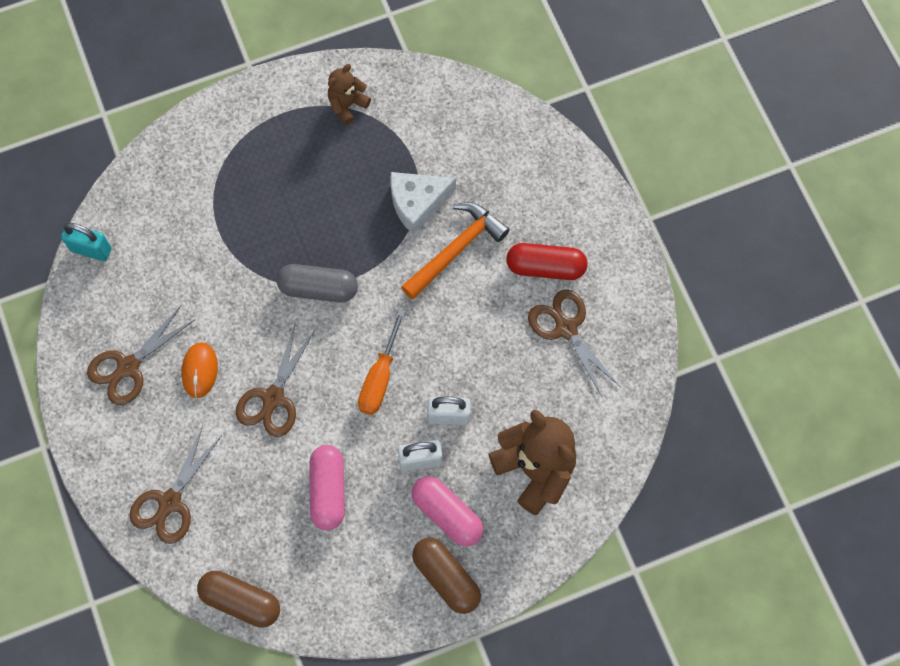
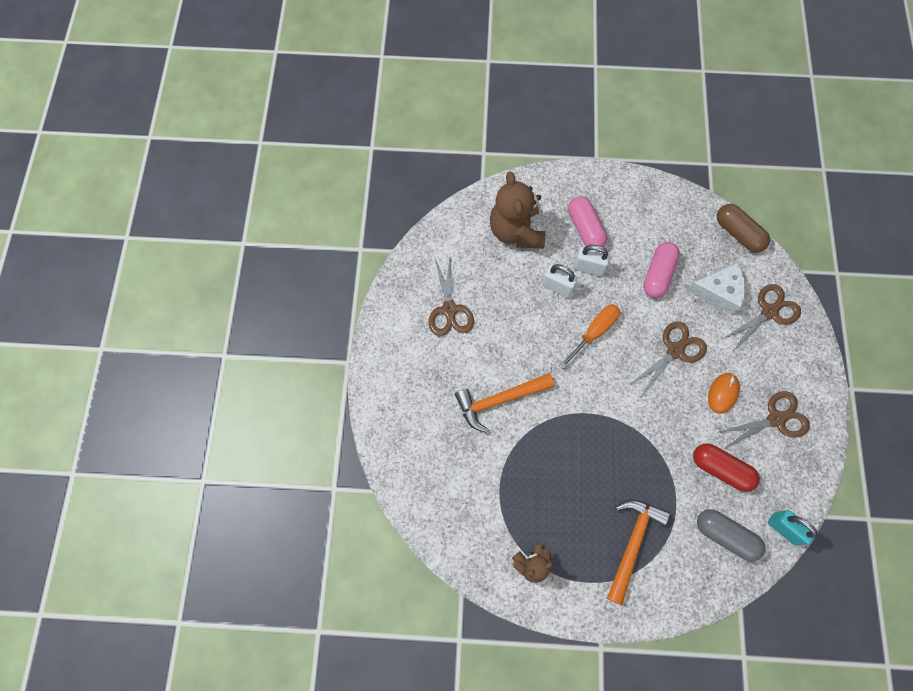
camera: 155 degrees left, 0 degrees up
grey capsule [277,264,358,302] -> grey capsule moved to [697,509,765,561]
white cheese [390,172,456,235] -> white cheese moved to [687,263,746,315]
brown capsule [412,538,481,614] -> none
red capsule [506,243,588,280] -> red capsule moved to [693,443,760,492]
none -> orange hammer [607,499,670,605]

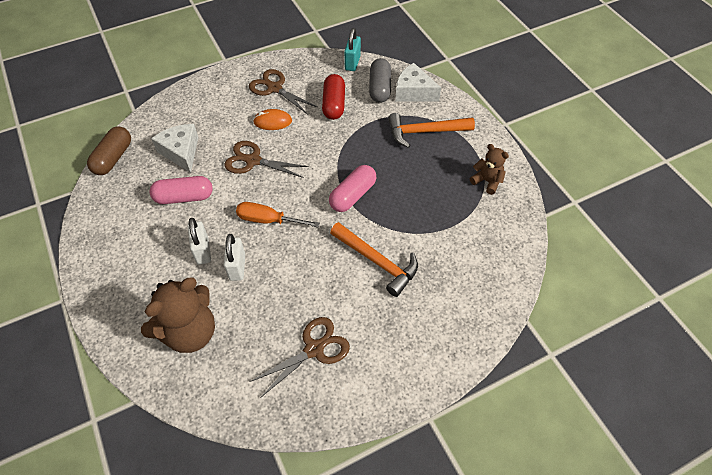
camera: 120 degrees left, 15 degrees down
pink capsule [568,196,608,247] -> pink capsule moved to [329,165,377,212]
brown scissors [721,284,801,353] -> none
none -> white cheese [395,63,441,102]

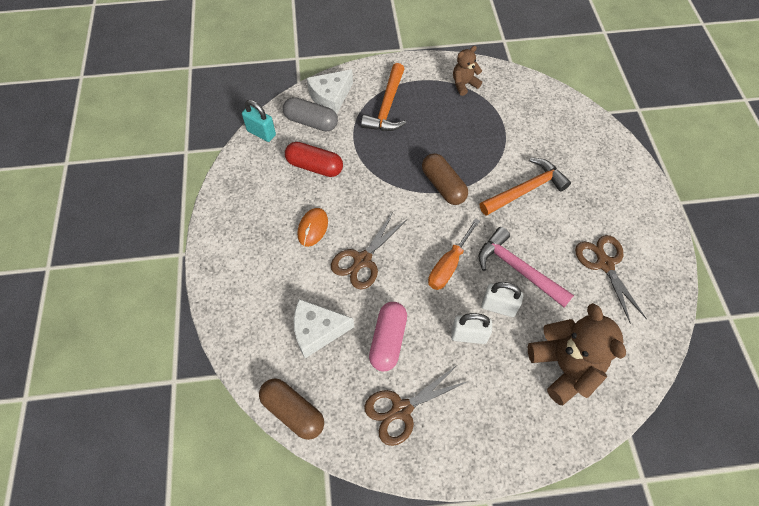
camera: 70 degrees left, 5 degrees up
brown scissors [249,69,317,114] -> brown scissors moved to [364,366,468,446]
pink capsule [329,165,377,212] -> brown capsule [422,153,468,205]
none -> pink hammer [479,227,574,307]

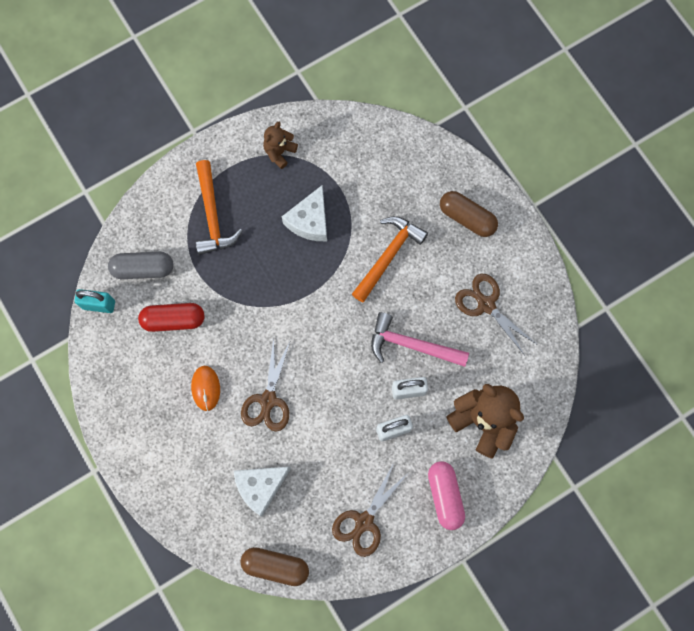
camera: 25 degrees left, 15 degrees up
white cheese [307,69,353,114] -> white cheese moved to [282,185,327,241]
pink capsule [369,302,407,372] -> pink capsule moved to [428,461,465,530]
brown capsule [422,153,468,205] -> brown capsule moved to [440,191,498,237]
orange screwdriver [428,219,480,290] -> none

